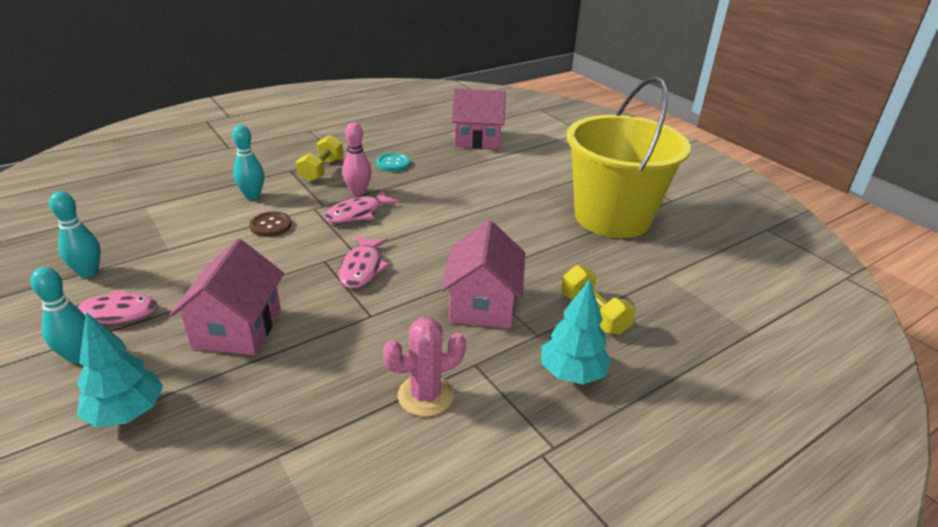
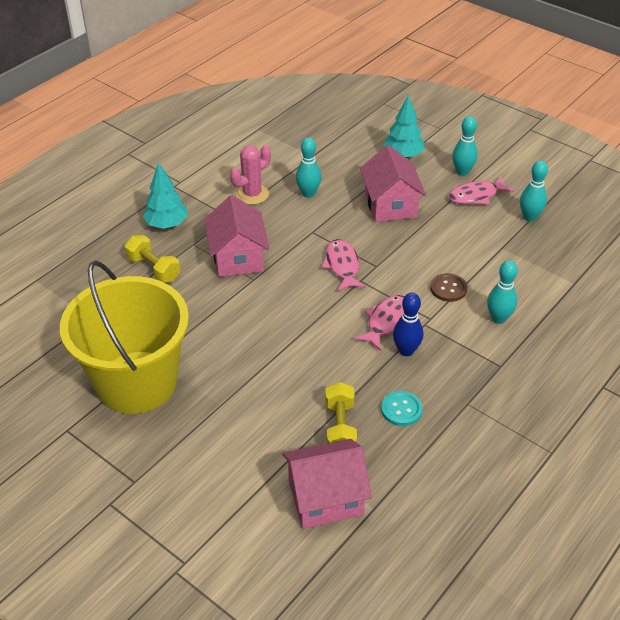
camera: 165 degrees right, 10 degrees up
yellow dumbbell [296,135,343,182] -> yellow dumbbell moved to [325,382,357,443]
pink bowling pin [342,122,371,196] -> blue bowling pin [393,293,423,356]
none -> turquoise bowling pin [296,137,321,198]

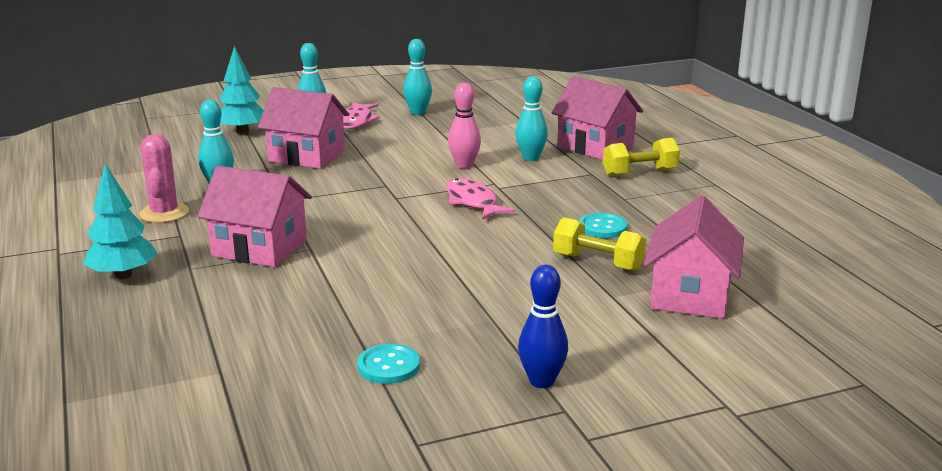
camera: 60 degrees left, 20 degrees down
yellow bucket [60,260,189,414] -> turquoise button [357,344,420,384]
yellow dumbbell [125,235,180,283] -> yellow dumbbell moved to [603,138,680,176]
pink fish [321,239,366,292] -> none
blue bowling pin [393,293,423,356] -> blue bowling pin moved to [518,265,568,388]
brown button [430,273,467,302] -> pink bowling pin [448,83,481,169]
none -> pink house [552,76,643,160]

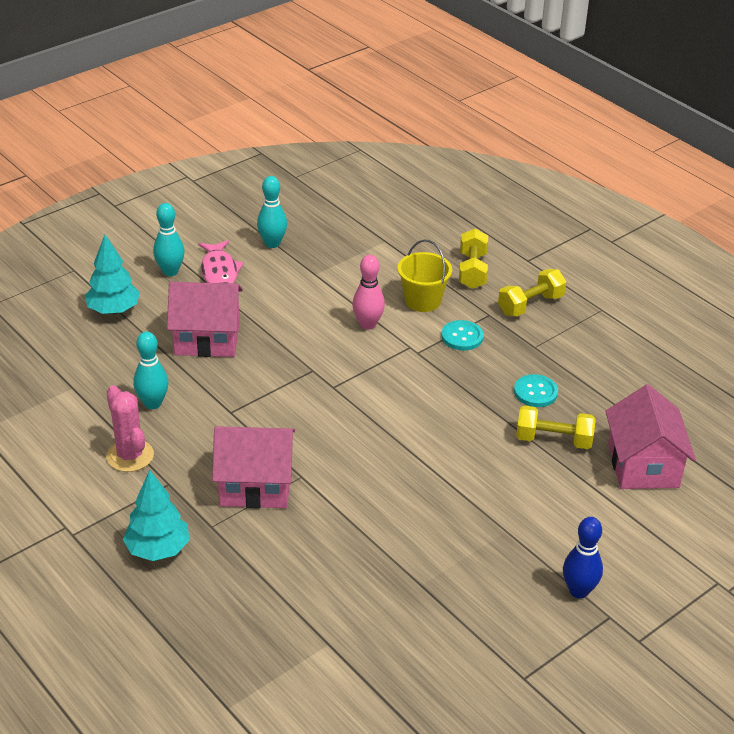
camera: 20 degrees left, 15 degrees up
turquoise button [357,344,420,384] -> turquoise button moved to [441,320,483,350]
pink fish [446,178,515,220] -> none
turquoise bowling pin [515,76,548,161] -> yellow bucket [398,240,452,312]
pink house [552,76,643,160] -> yellow dumbbell [459,228,488,289]

